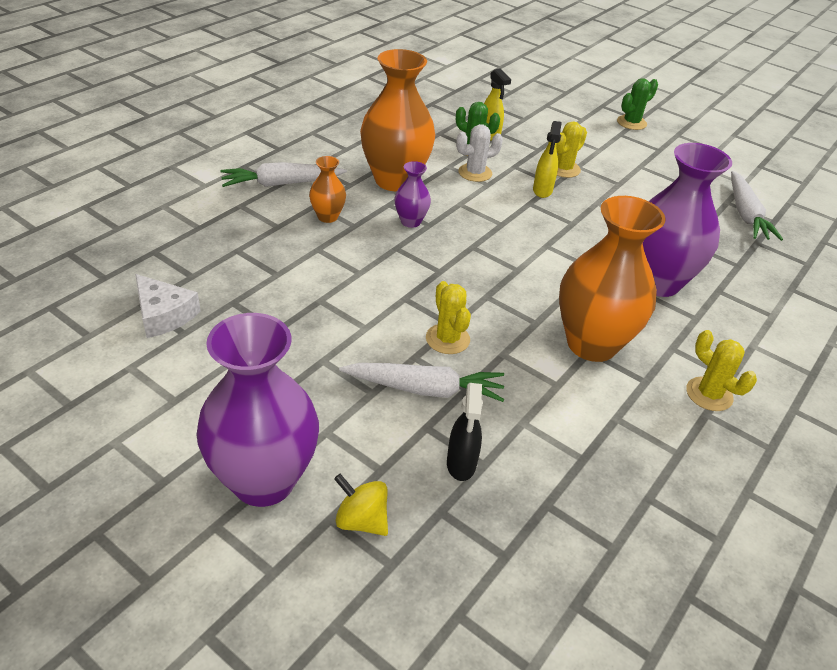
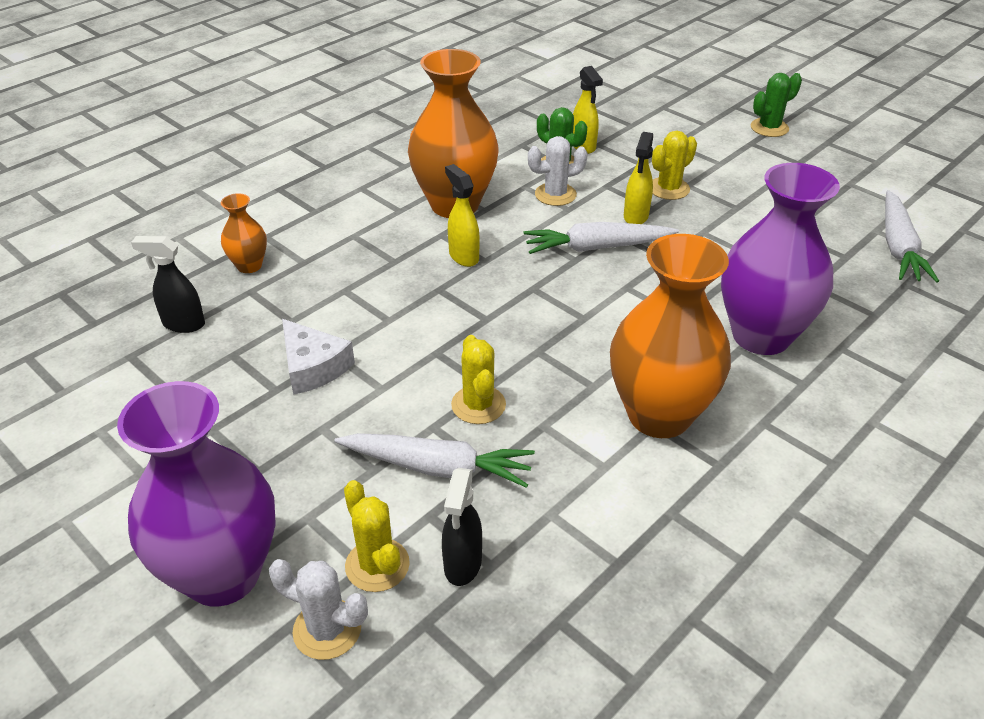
camera: 10 degrees right, 0 degrees up
white cheese [135,274,201,338] -> white cheese moved to [282,319,355,395]
white carrot [220,162,347,187] -> white carrot moved to [524,222,679,254]
orange vase [309,156,346,223] -> orange vase moved to [221,193,267,273]
yellow spinning top [334,474,388,536] -> white cactus [269,559,368,660]
purple vase [394,161,431,228] -> yellow spray bottle [445,164,480,267]
yellow cactus [686,330,757,411] -> yellow cactus moved to [344,480,410,592]
none -> black spray bottle [131,236,205,333]

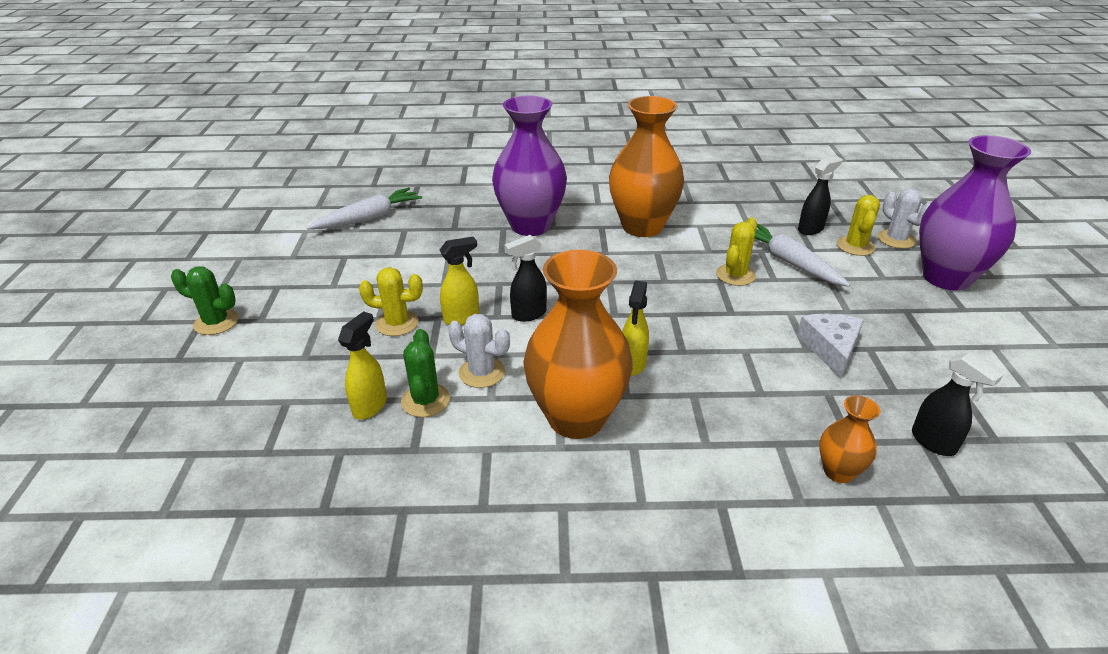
camera: 135 degrees left, 5 degrees down
white carrot [524,222,679,254] -> black spray bottle [504,235,547,322]

